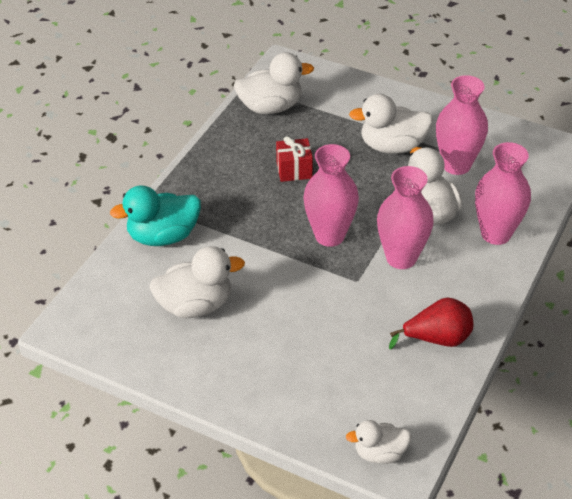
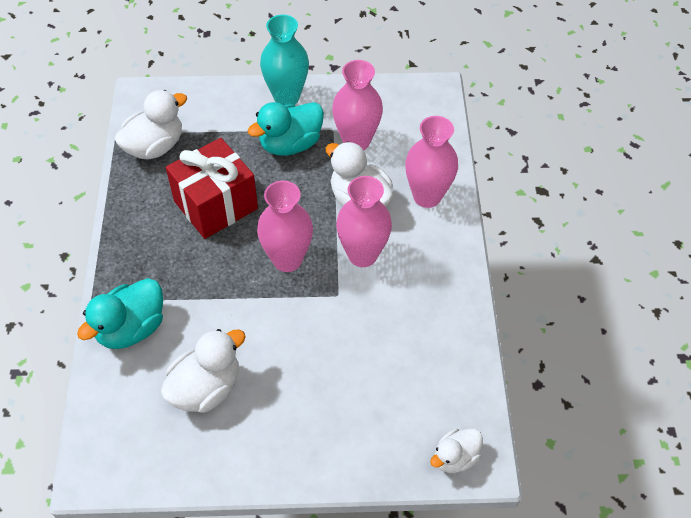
camera: 30 degrees left, 10 degrees up
red gift [276,136,313,182] -> red gift [166,138,258,239], size x1.95
white duck [349,94,433,154] -> turquoise duck [247,102,324,156]
red pear [389,298,473,349] -> none
none -> turquoise vase [260,15,309,105]

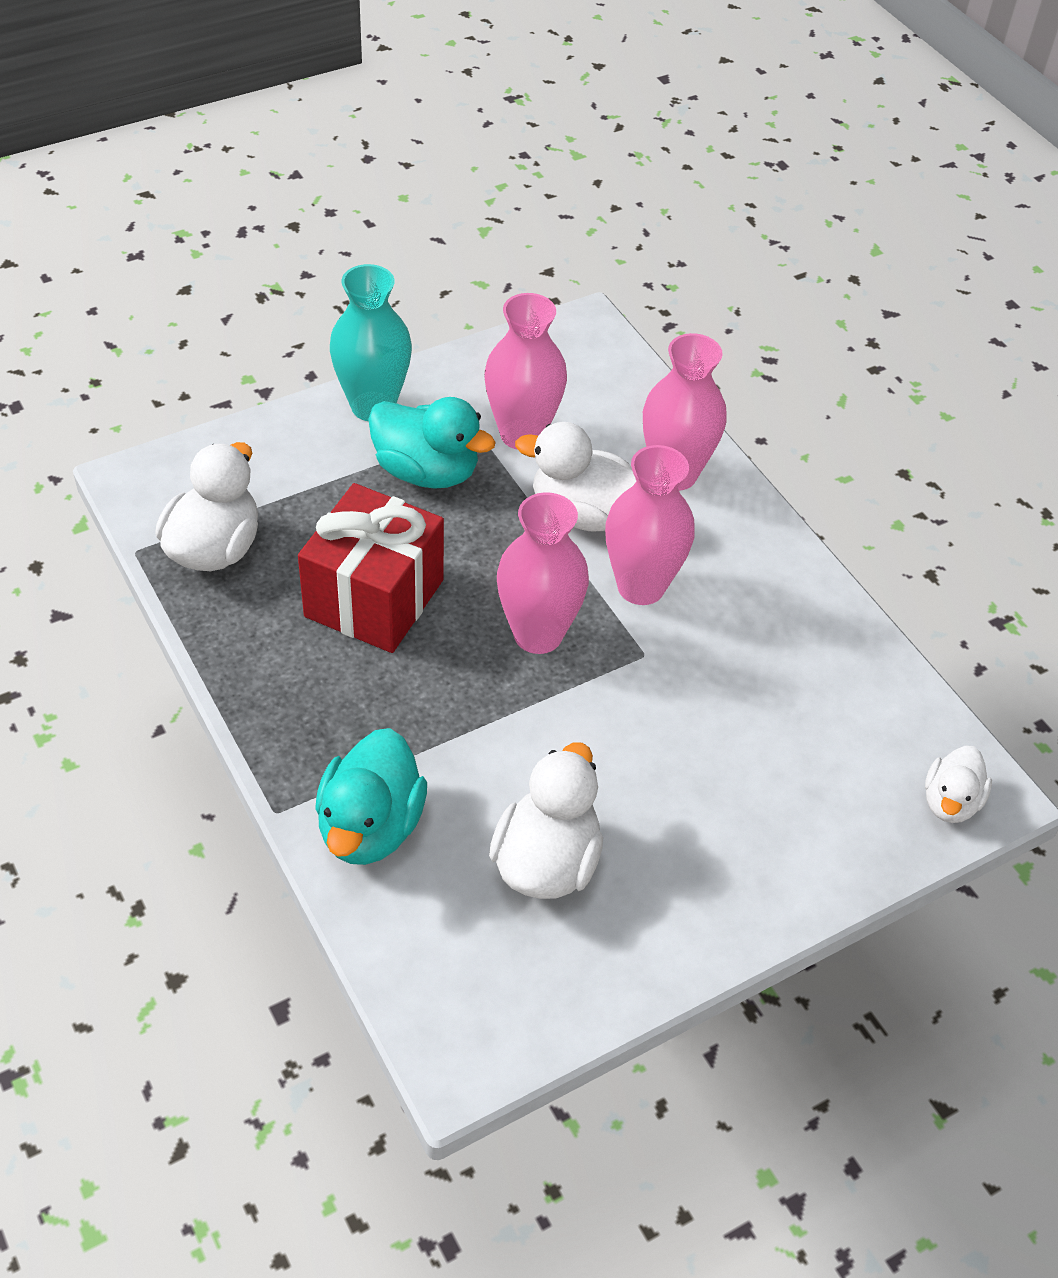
camera: 30 degrees left, 5 degrees down
turquoise duck [247,102,324,156] -> turquoise duck turned 90 degrees counterclockwise [368,397,496,489]

